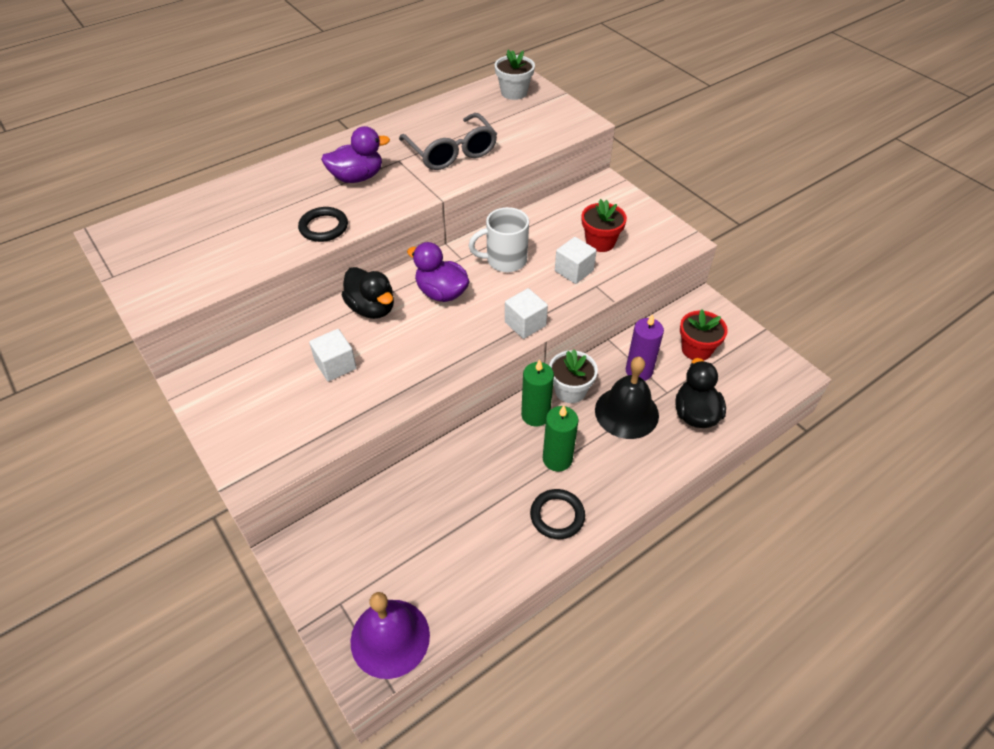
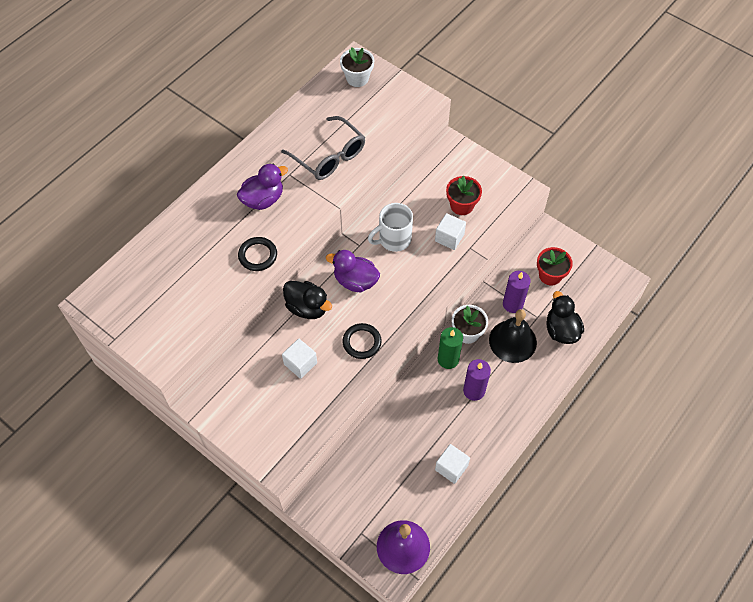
camera: 15 degrees left, 10 degrees up
white cube [505,288,548,339] -> white cube moved to [435,444,470,484]
black ring [530,489,585,539] -> black ring moved to [342,323,382,359]
green candle [543,405,578,472] -> purple candle [463,359,491,401]

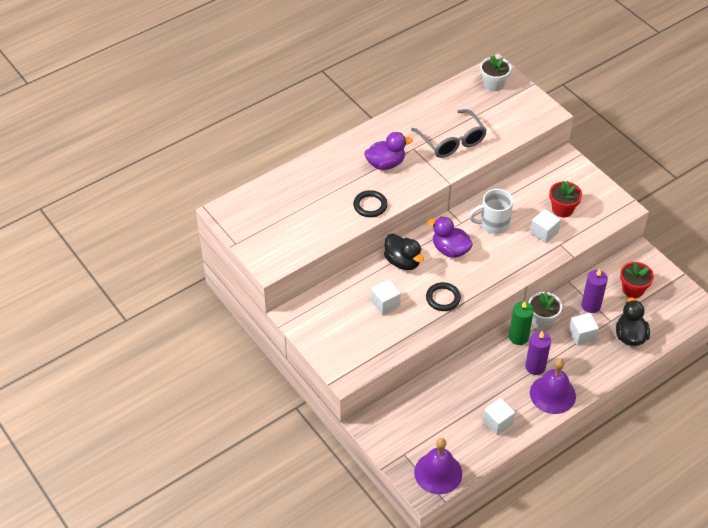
camera: 15 degrees right, 10 degrees down
black bell [489,309,537,363] -> white cube [569,313,599,345]
none -> purple bell [530,358,576,414]

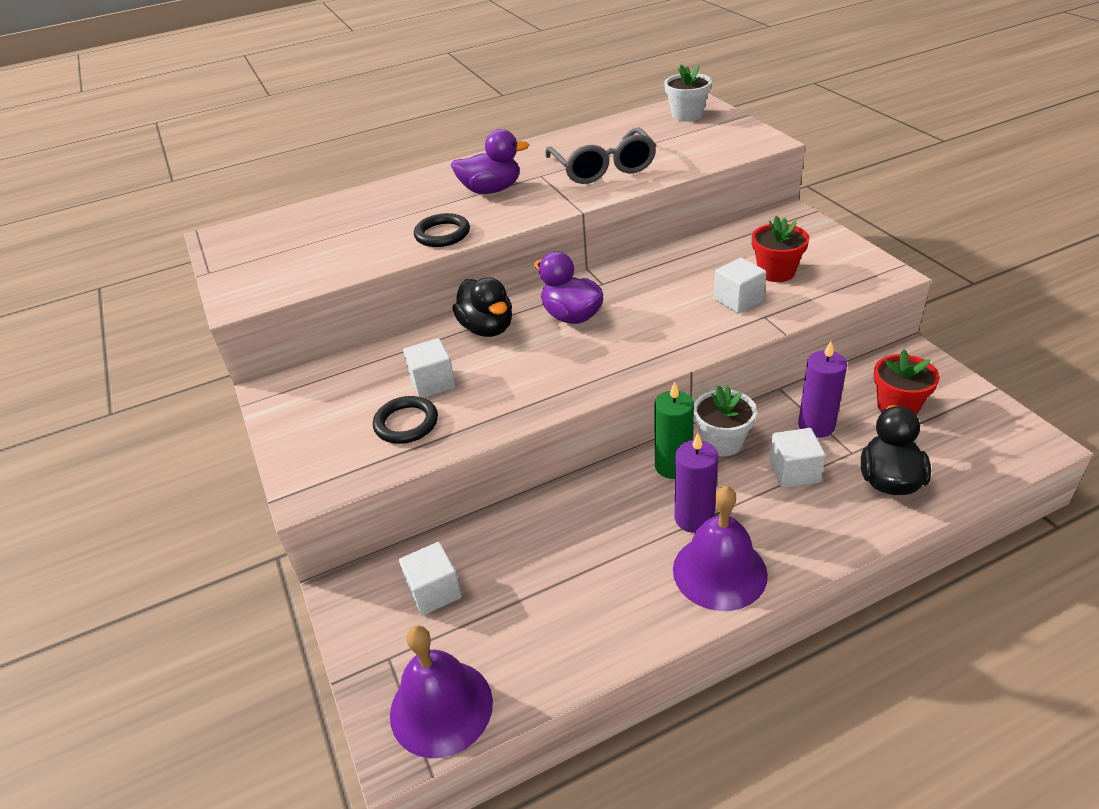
camera: 15 degrees right, 10 degrees down
black ring [426,282,461,311] -> black ring moved to [373,396,438,444]
white mug [469,189,513,234] -> none
white cube [483,398,515,435] -> white cube moved to [399,542,462,616]

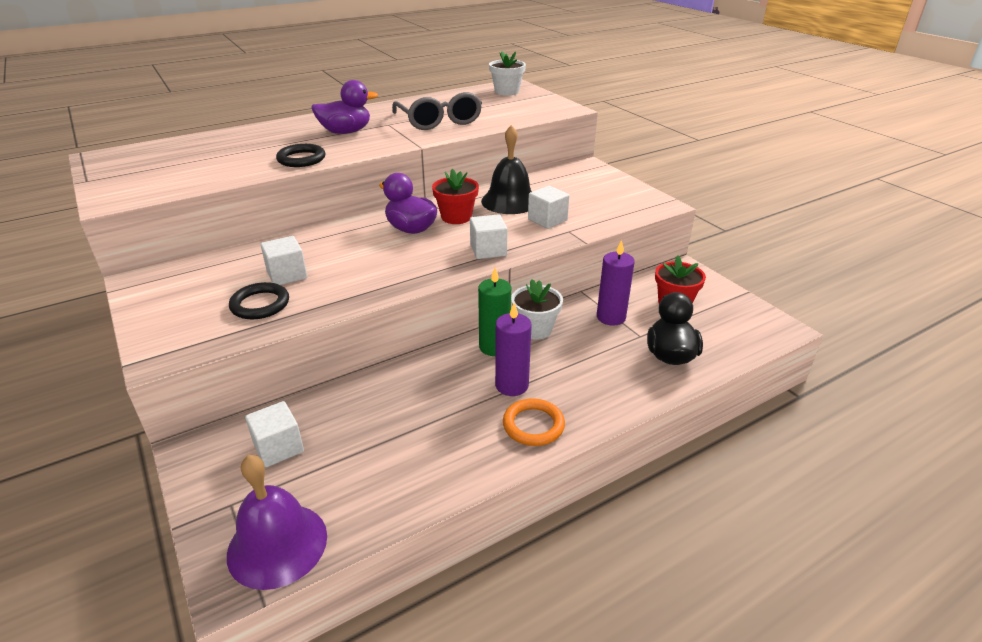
camera: 10 degrees left, 5 degrees down
black duck [453,277,512,337] -> none
purple bell [673,486,768,611] -> orange ring [503,398,565,446]
red flower pot [752,216,809,282] -> red flower pot moved to [432,169,479,224]
white cube [769,428,825,488] -> white cube moved to [470,214,508,259]
none -> black bell [481,125,532,214]

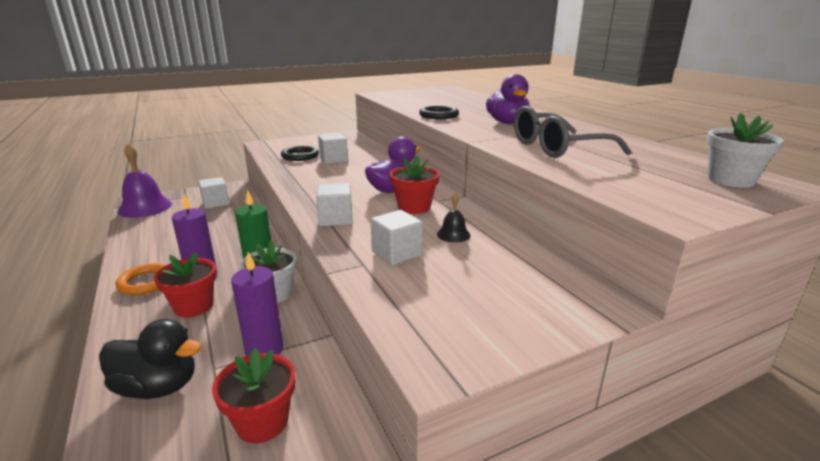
camera: 95 degrees right, 10 degrees down
black bell [481,125,532,214] -> black bell [437,192,471,242], size x0.46
none -> red flower pot [154,252,217,317]

